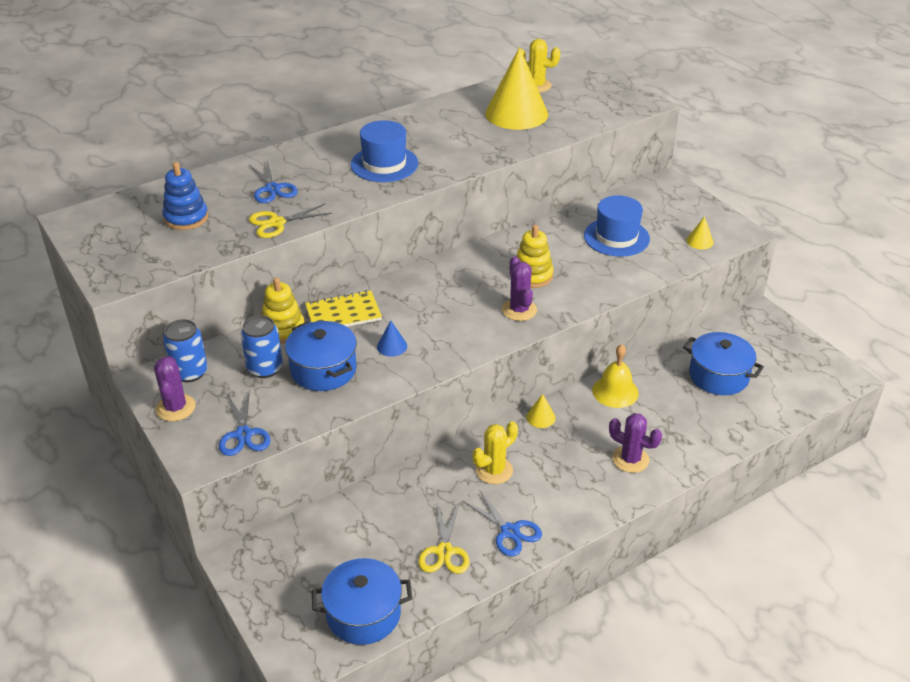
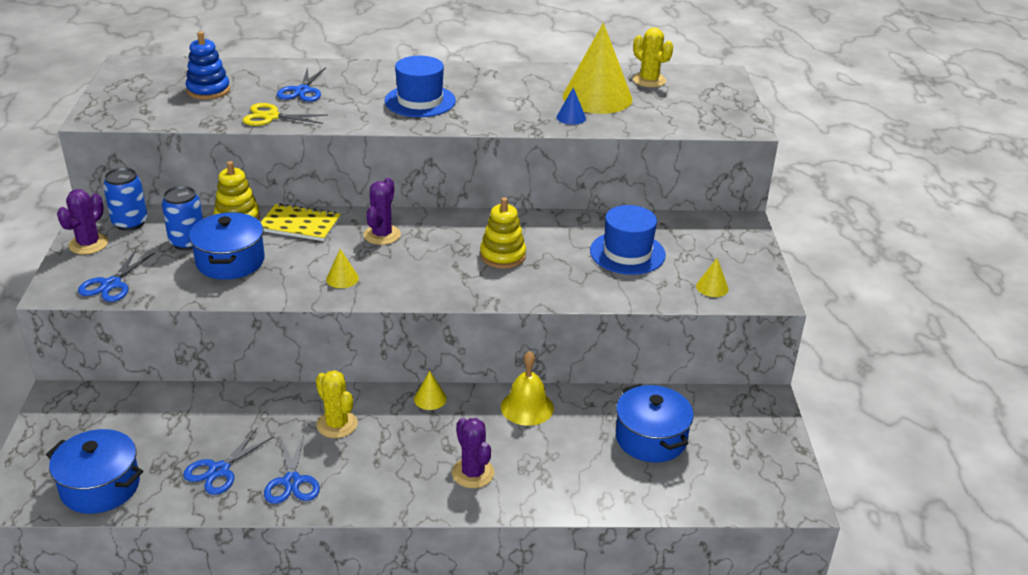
camera: 30 degrees right, 5 degrees down
blue cone [377,320,407,357] -> blue cone moved to [557,87,586,125]
yellow scissors [418,504,470,574] -> blue scissors [183,428,274,495]
yellow cactus [473,421,518,484] -> yellow cactus turned 60 degrees clockwise [316,370,358,438]
purple cactus [502,256,537,321] -> purple cactus moved to [364,178,401,245]
none -> yellow cone [326,249,359,288]

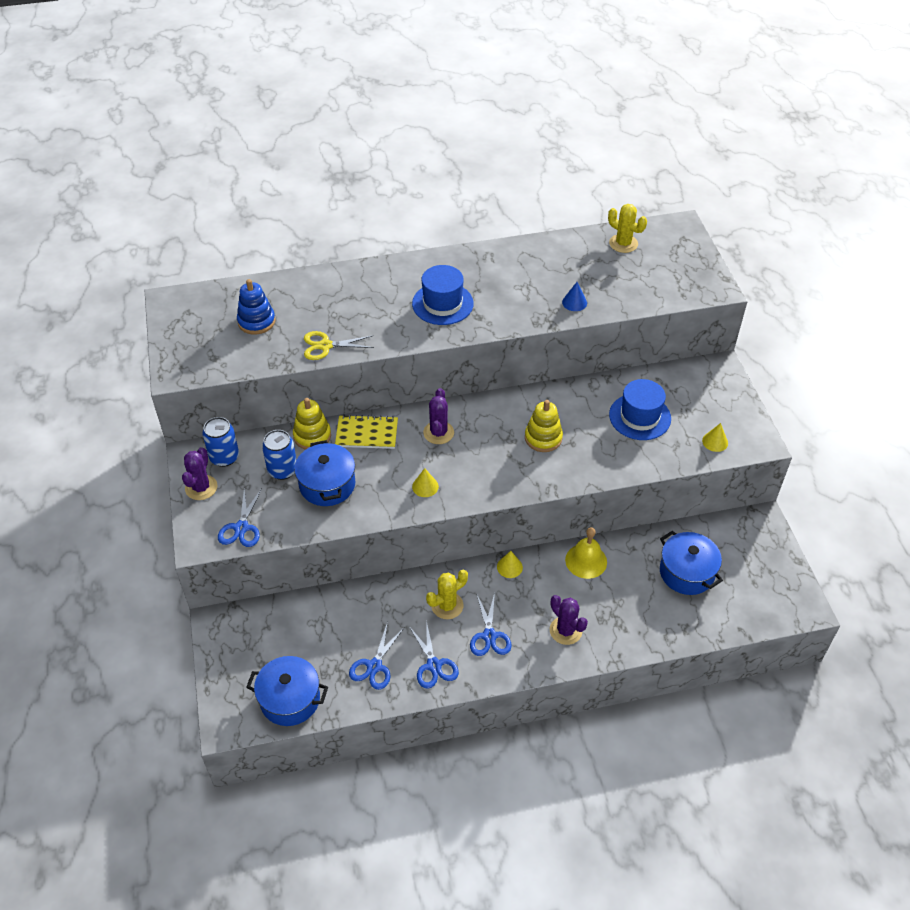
camera: 10 degrees left, 15 degrees up
blue scissors [277,67,326,102] -> blue scissors moved to [470,593,512,656]
yellow cactus [316,370,358,438] -> yellow cactus turned 75 degrees counterclockwise [426,570,468,619]
yellow cone [563,23,632,114] -> none

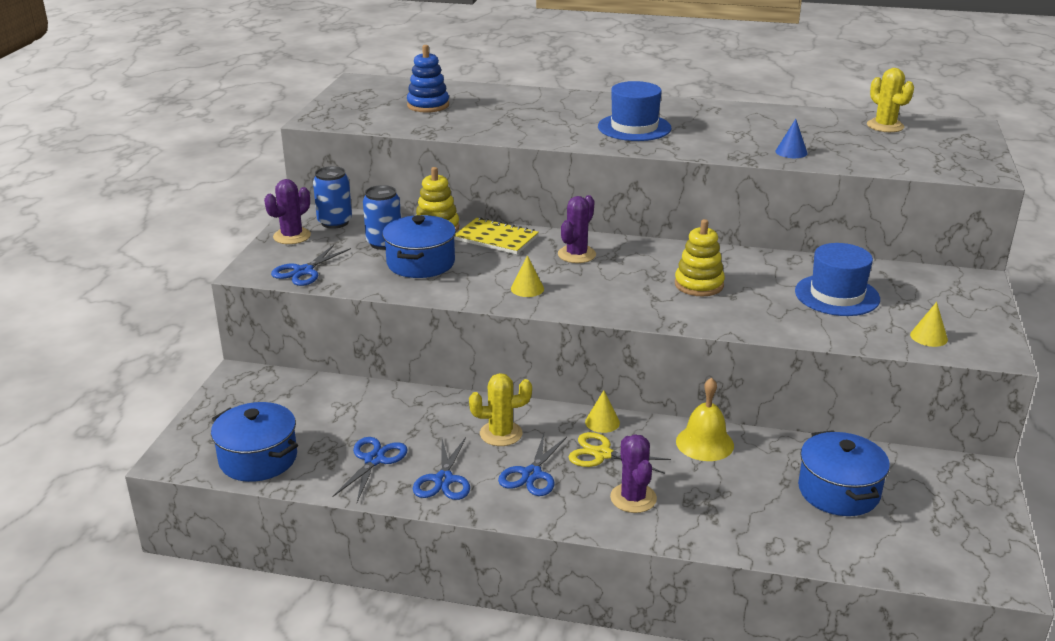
camera: 25 degrees right, 20 degrees down
yellow scissors [304,331,374,360] -> yellow scissors moved to [569,432,671,474]
blue scissors [349,622,405,690] -> blue scissors turned 150 degrees clockwise [333,437,408,502]

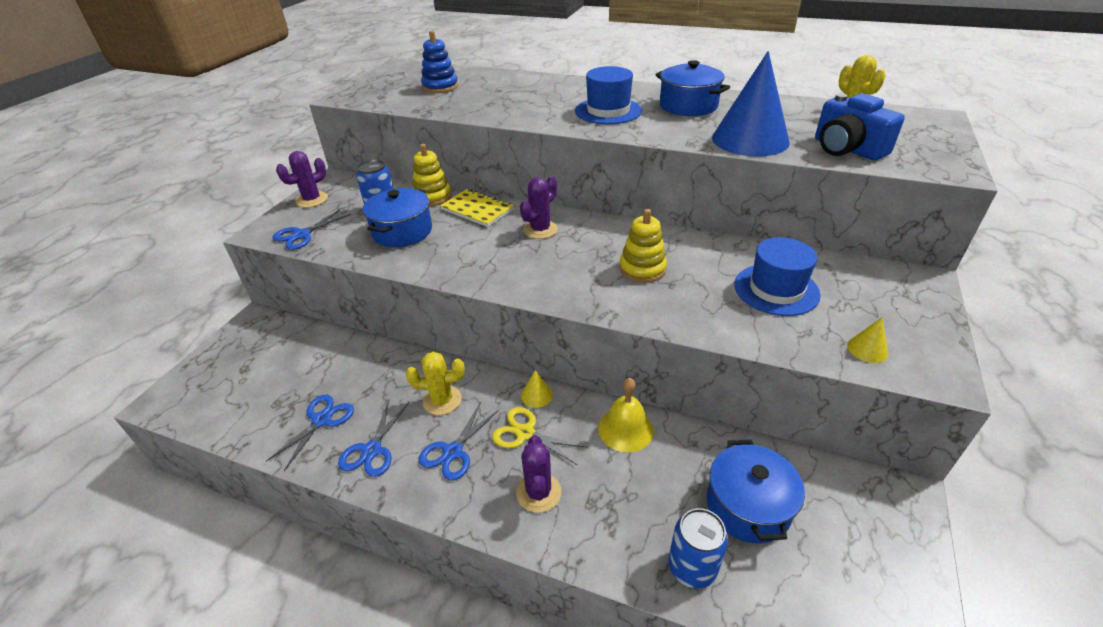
camera: 10 degrees right, 10 degrees up
blue pot [211,402,298,482] -> blue pot moved to [655,60,730,116]
blue can [313,166,352,229] -> blue can moved to [668,508,728,589]
yellow cone [511,255,544,297] -> none
blue cone [776,119,808,158] -> blue cone [712,51,790,157], size x2.45
none -> blue camera [815,93,905,161]

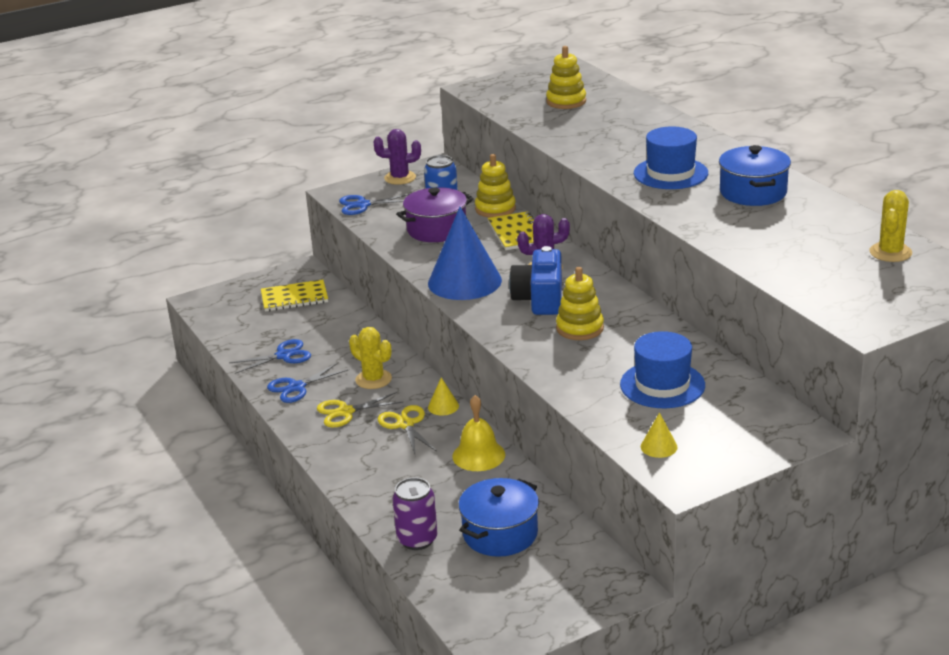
camera: 40 degrees right, 10 degrees down
blue pot [363,188,432,247] -> purple pot [396,187,474,242]
blue scissors [419,404,499,480] -> yellow scissors [317,392,403,428]
blue stacking toy [421,30,458,93] -> yellow stacking toy [546,46,586,109]
purple cactus [516,435,561,513] -> none
blue can [668,508,728,589] -> purple can [392,478,438,550]
blue cone [712,51,790,157] -> blue cone moved to [428,207,502,300]
blue camera [815,93,905,161] -> blue camera moved to [509,246,562,315]
none -> yellow notebook [261,280,328,312]

